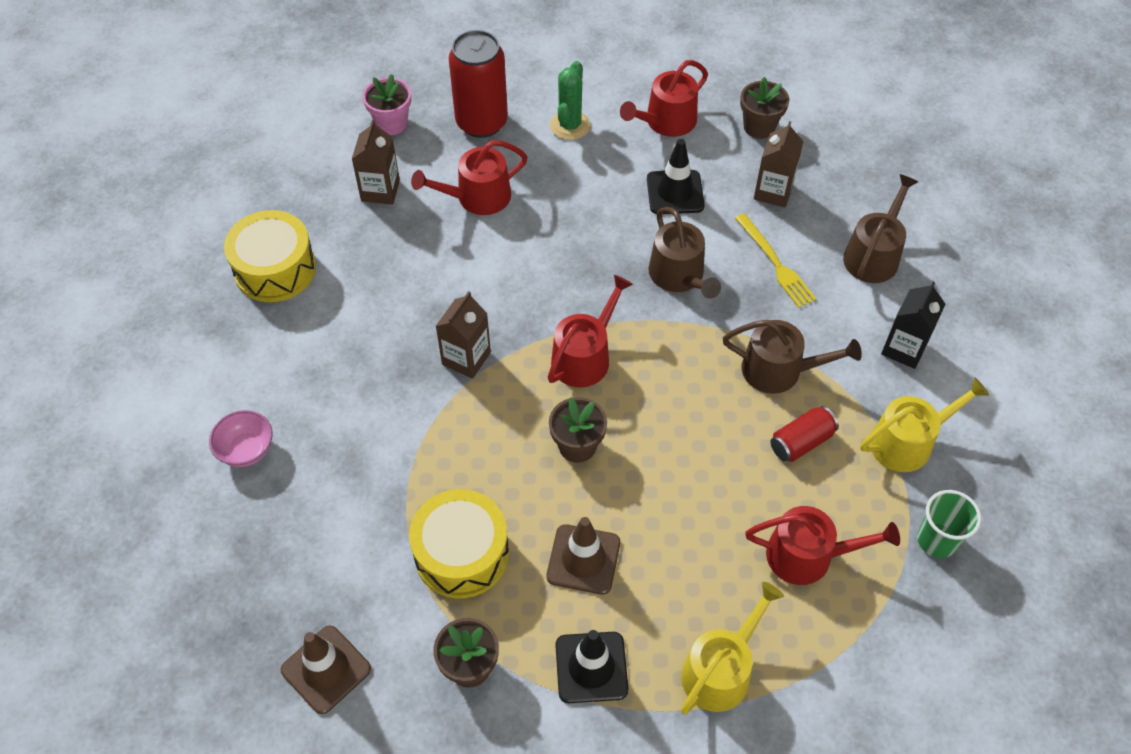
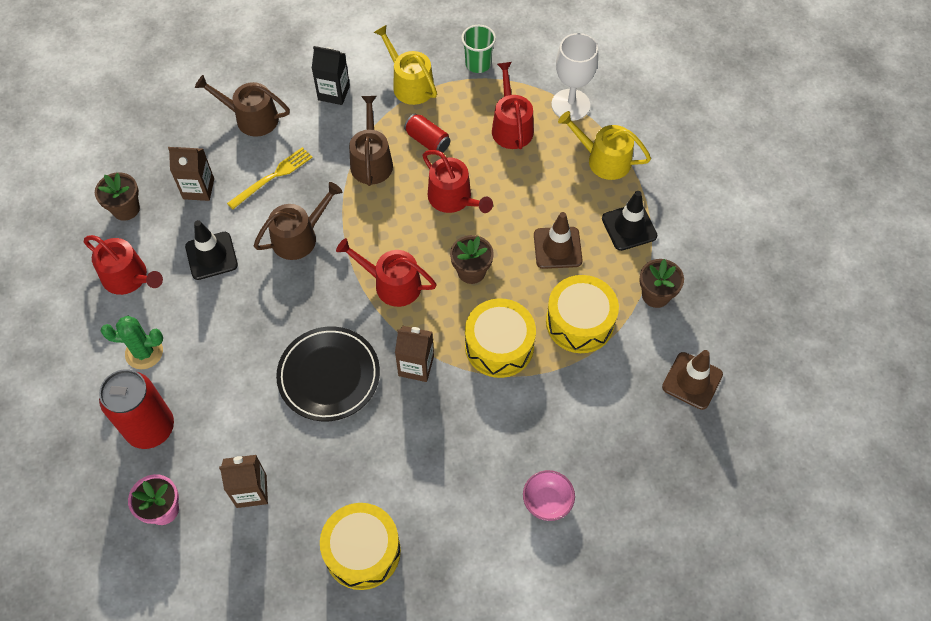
camera: 105 degrees left, 5 degrees up
red watering can [411,140,528,215] -> red watering can moved to [423,150,493,213]
none -> black plate [276,326,380,421]
none -> yellow drum [465,298,536,378]
none -> white goblet [551,33,598,121]

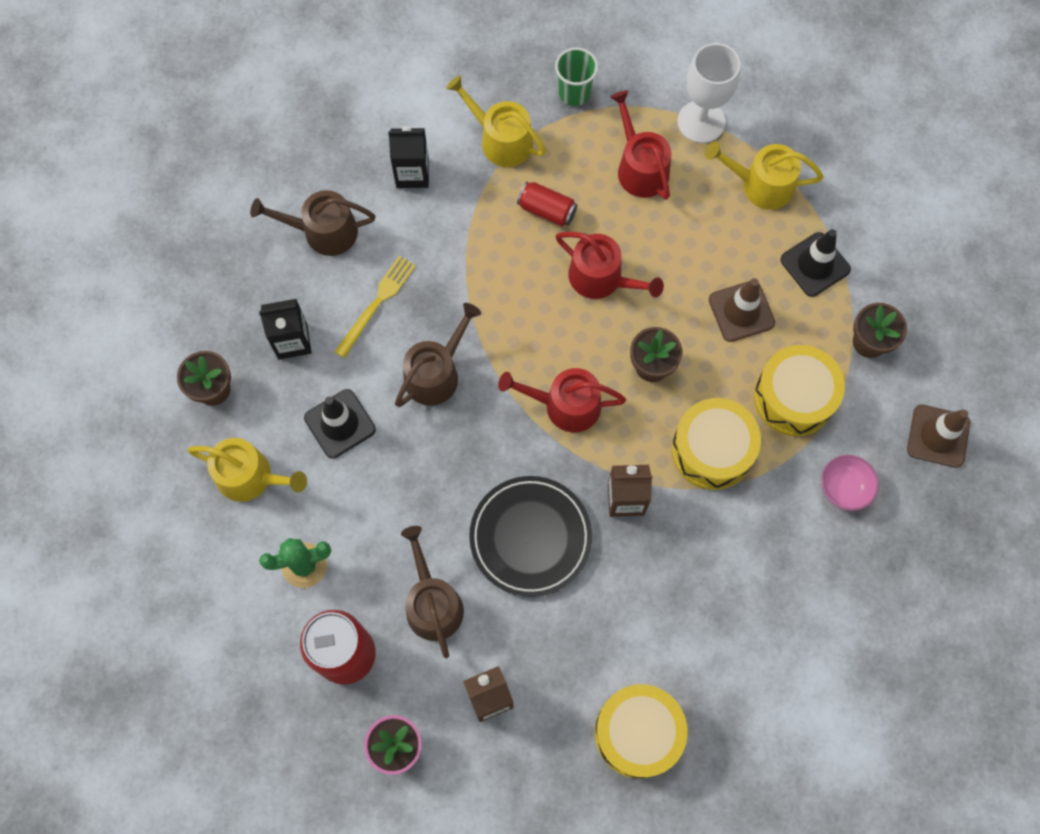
camera: 15 degrees left, 10 degrees up
red watering can [84,235,163,295] -> yellow watering can [187,438,307,502]
brown carton [168,147,214,201] -> black carton [259,299,312,359]
brown watering can [349,96,393,186] -> brown watering can moved to [401,526,464,658]
pink bowl [523,470,575,521] -> pink bowl moved to [821,455,879,511]

